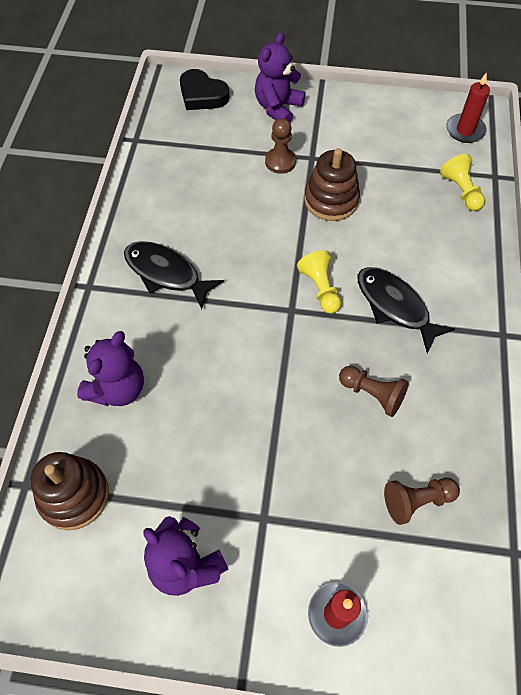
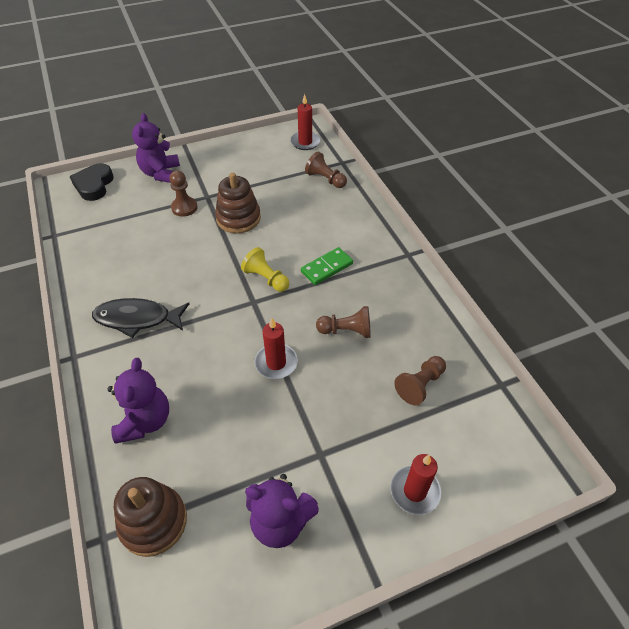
camera: 30 degrees left, 10 degrees down
black heart [180,69,229,110] -> black heart turned 90 degrees clockwise [69,163,114,201]
black fish [358,267,455,353] -> green domino [301,247,353,285]
yellow pawn [440,154,485,211] -> brown pawn [305,151,347,188]
none -> red candle [254,318,298,379]

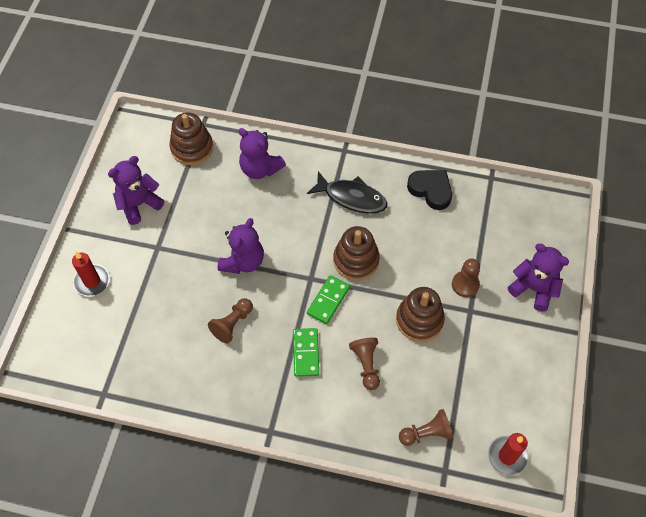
camera: 125 degrees right, 10 degrees up
black heart [69,163,114,201] -> black heart moved to [407,170,452,210]
black fish [92,298,189,338] -> black fish turned 75 degrees clockwise [307,171,387,214]
yellow pawn [241,247,290,292] -> green domino [307,275,350,324]
red candle [254,318,298,379] -> purple teddy bear [218,218,264,274]
brown pawn [394,356,446,405] -> brown pawn moved to [349,337,380,390]
none -> brown stacking toy [333,226,380,281]

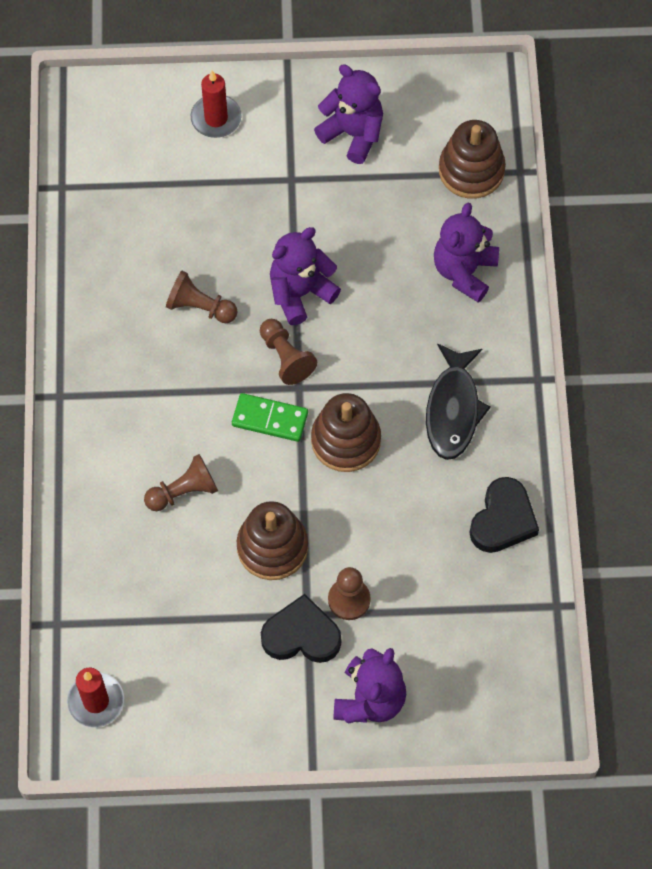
camera: 75 degrees right, 5 degrees up
purple teddy bear [218,218,264,274] -> purple teddy bear turned 135 degrees clockwise [270,227,341,325]
green domino [293,328,319,377] -> none
brown pawn [399,409,453,446] -> brown pawn moved to [260,319,317,385]
none -> black heart [261,594,341,663]

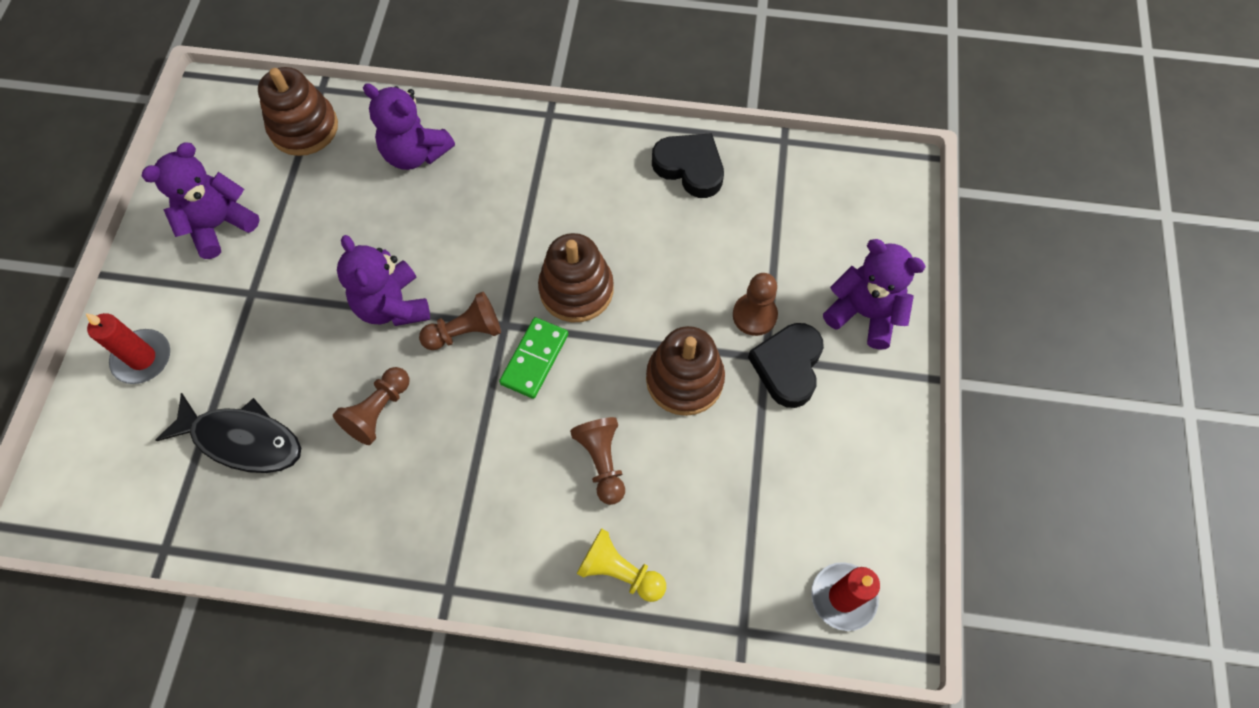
camera: 80 degrees left, 0 degrees up
black fish [426,343,491,460] -> black fish moved to [156,393,301,473]
none -> yellow pawn [577,528,666,602]

